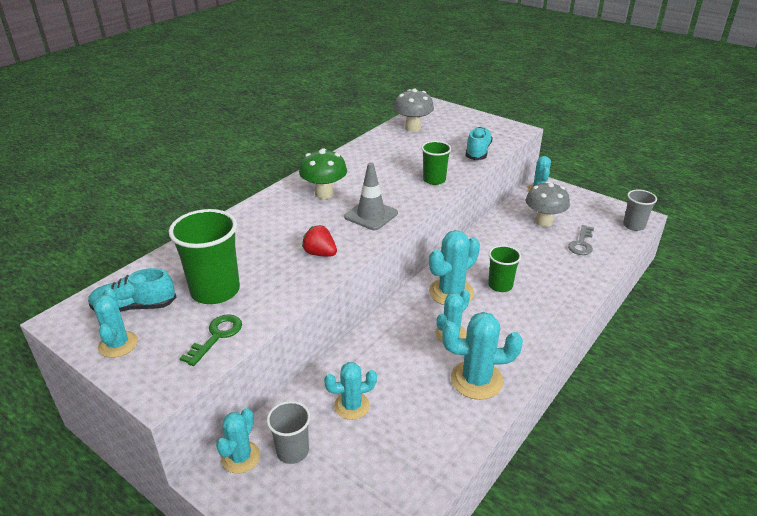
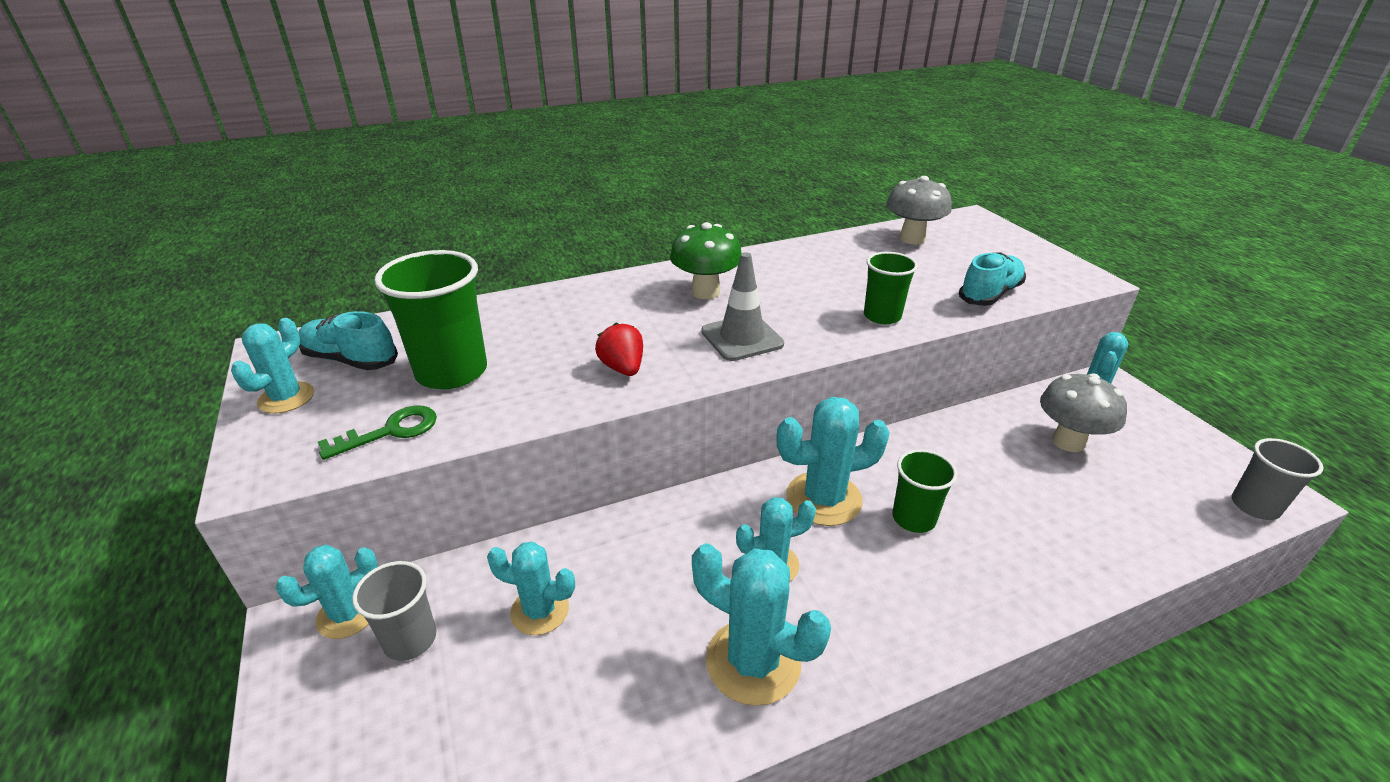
camera: 30 degrees right, 0 degrees up
grey key [568,225,594,255] -> none

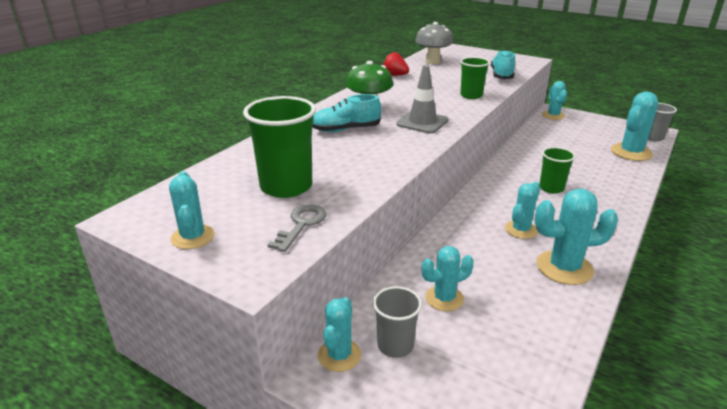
camera: 35 degrees left, 5 degrees down
turquoise shoe [298,311,398,370] -> turquoise shoe moved to [312,94,381,132]
green key [318,405,437,460] -> grey key [268,204,326,252]
red strawberry [595,322,643,376] -> red strawberry moved to [383,52,409,76]
turquoise cactus [776,397,890,526] -> turquoise cactus moved to [611,91,658,161]
grey mushroom [1040,373,1127,452] -> none

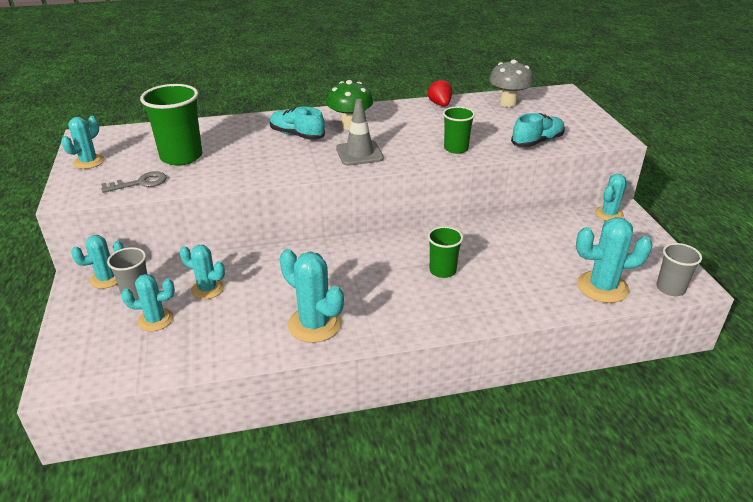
camera: 45 degrees right, 5 degrees up
turquoise cactus [505,182,540,239] -> turquoise cactus moved to [121,274,175,331]

